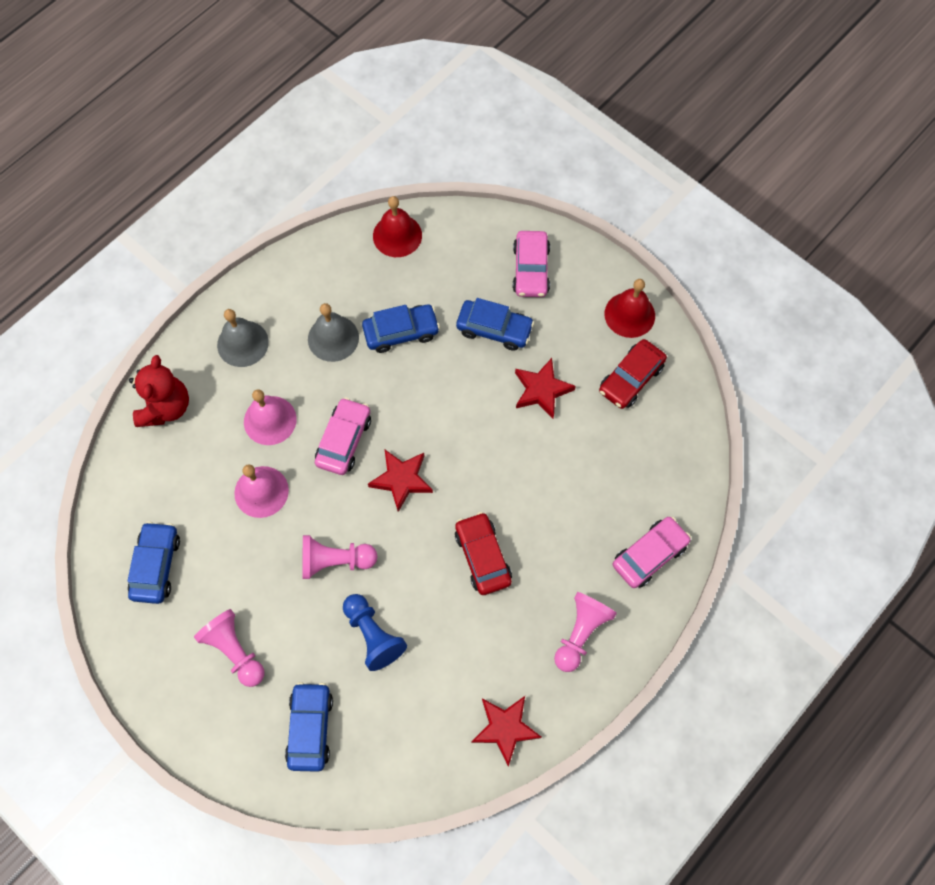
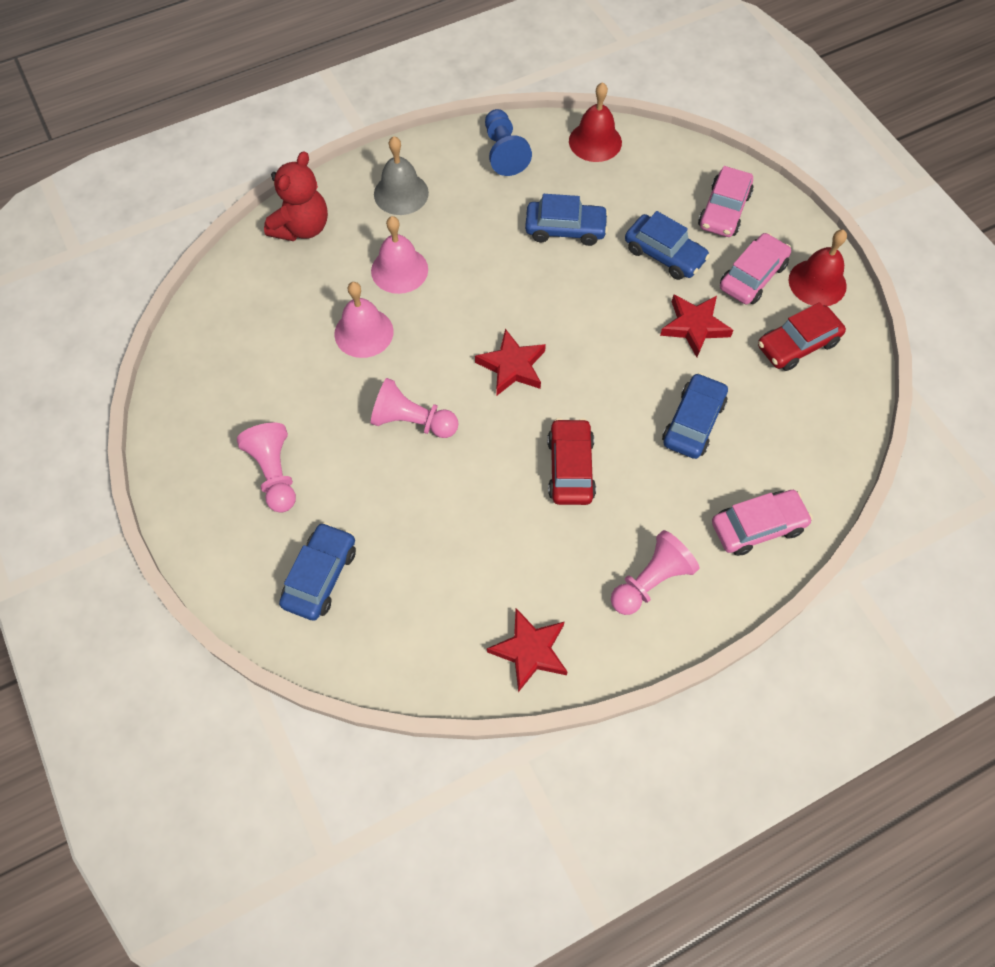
camera: 20 degrees right, 5 degrees down
blue car [127,522,180,604] -> blue car moved to [662,373,728,459]
grey bell [308,303,359,362] -> none
pink car [315,397,371,475] -> pink car moved to [720,233,791,304]
blue pawn [343,594,407,671] -> blue pawn moved to [485,109,532,176]

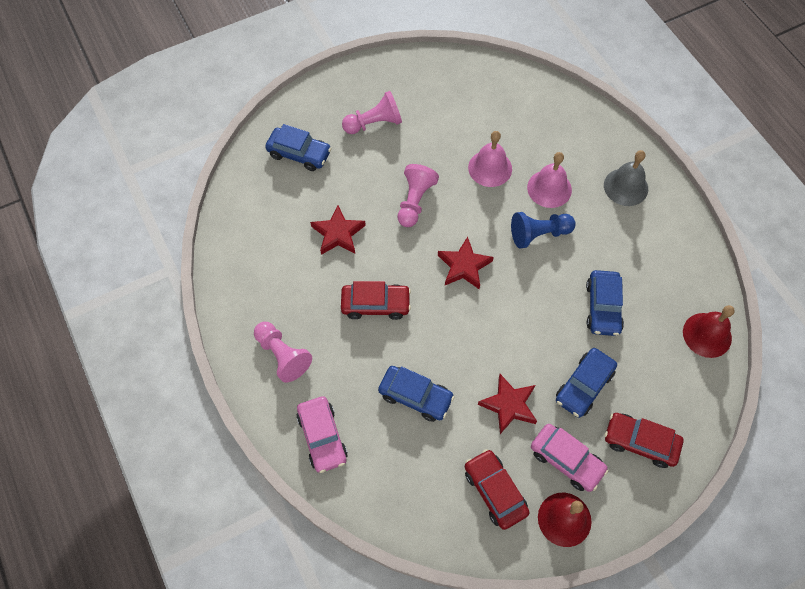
camera: 90 degrees right, 0 degrees up
red teddy bear [264,151,328,241] -> none
blue pawn [485,109,532,176] -> blue pawn moved to [511,212,576,249]
red star [487,608,567,692] -> red star moved to [310,205,366,255]
pink car [698,166,753,237] -> red car [604,413,683,468]

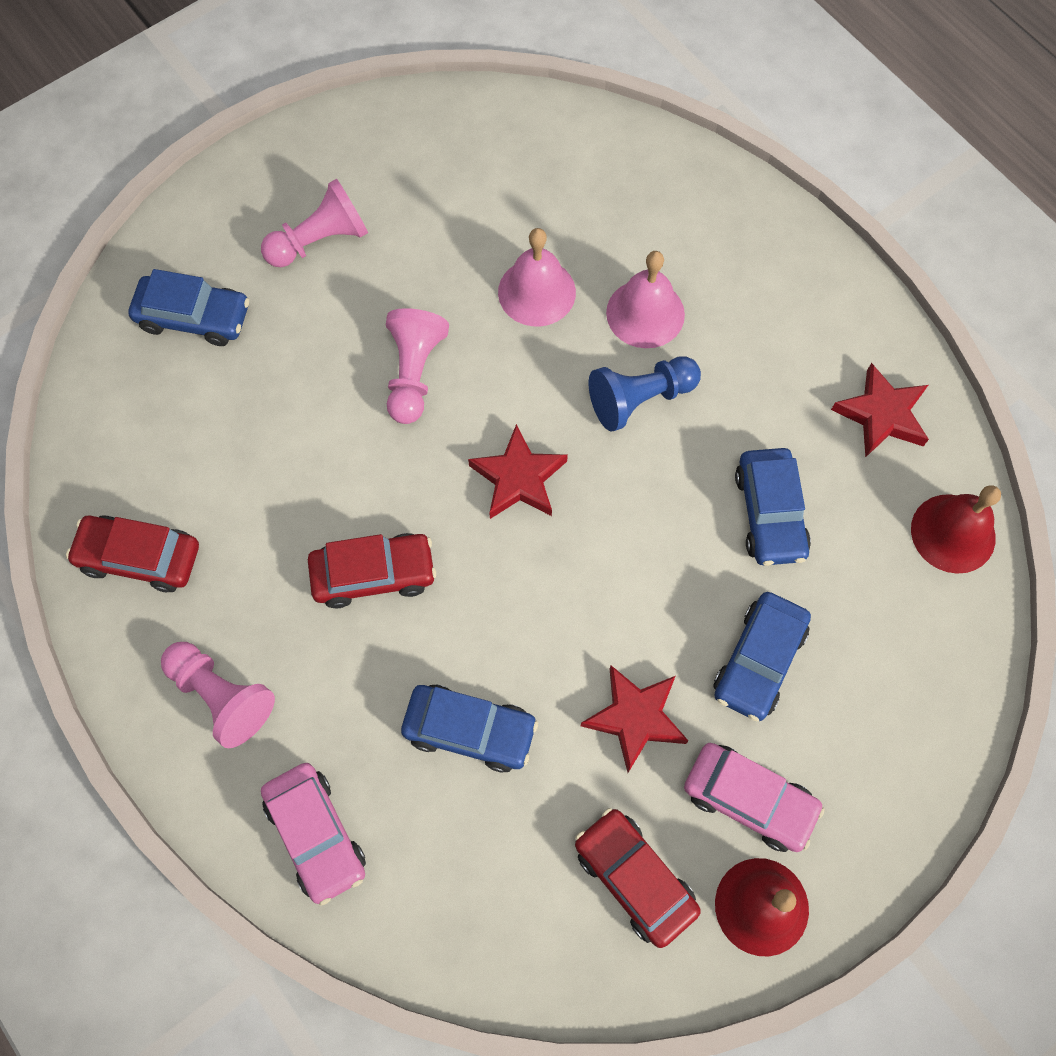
camera: 10 degrees left, 5 degrees up
red star [310,205,366,255] -> red star moved to [831,363,929,458]
grey bell [604,150,648,206] -> none
red car [604,413,683,468] -> red car moved to [66,516,199,593]

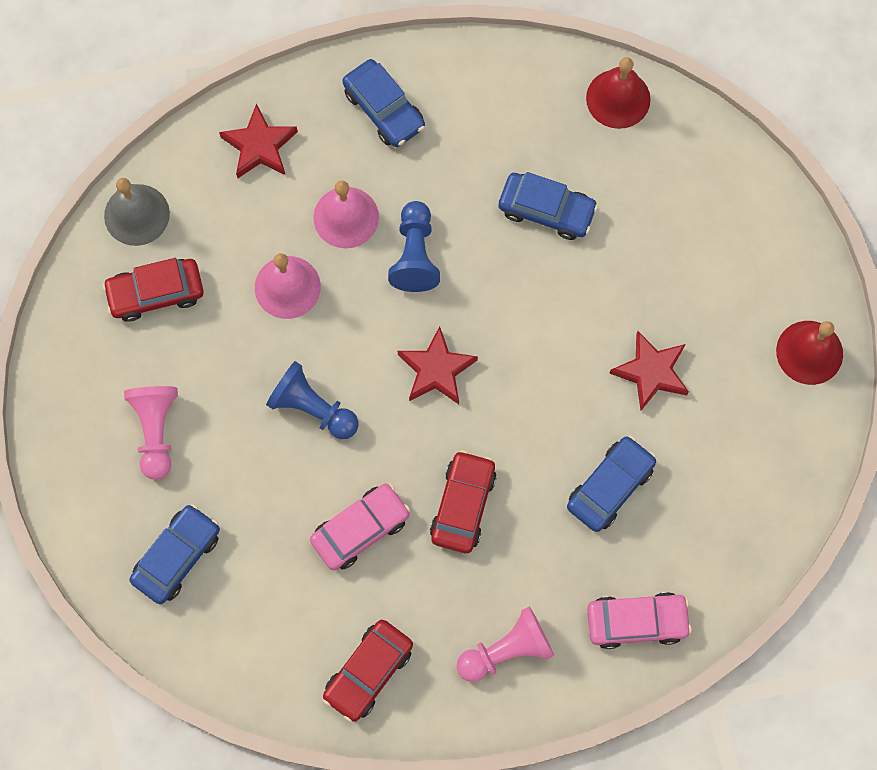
camera: 65 degrees left, 5 degrees up
pink pawn [386,308,449,424] -> blue pawn [266,361,358,439]
red car [575,808,701,948] -> red car moved to [102,258,204,322]
pink car [684,743,825,852] -> pink car moved to [310,484,410,570]
blue car [713,592,811,721] -> blue car moved to [343,59,425,147]
red star [831,363,929,458] -> red star moved to [219,104,298,179]
none -> grey bell [104,178,170,246]

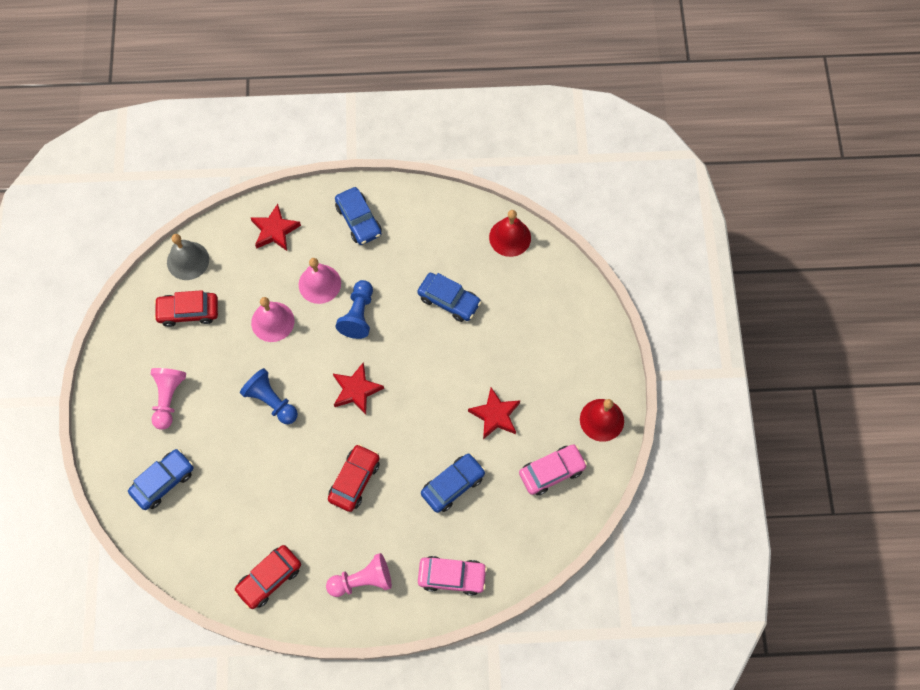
camera: 10 degrees right, 5 degrees down
pink car [310,484,410,570] -> pink car moved to [519,444,587,495]

